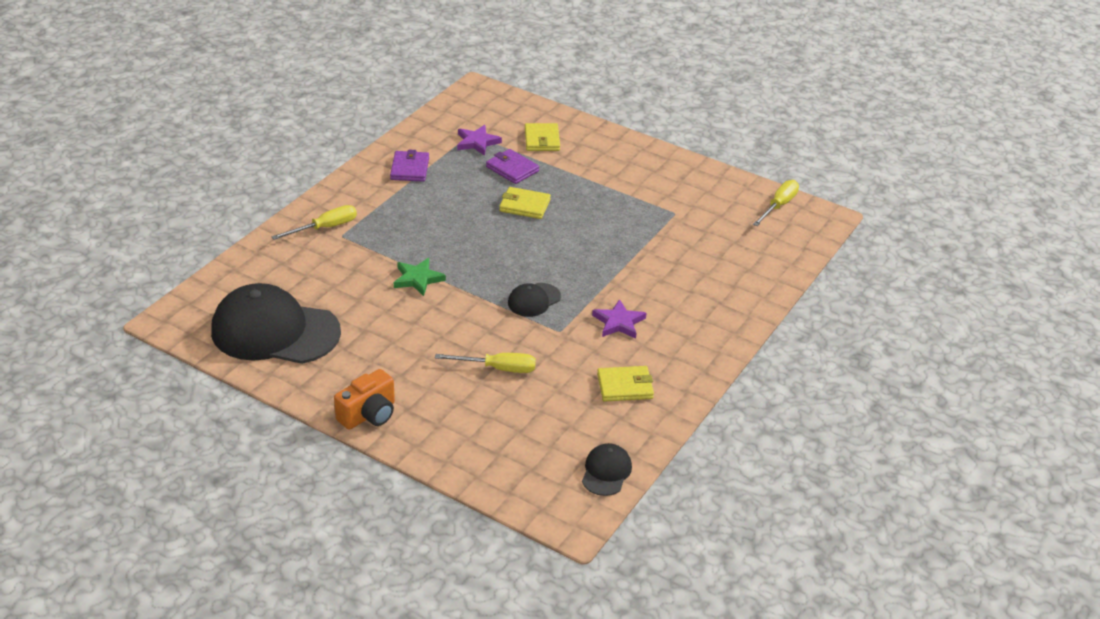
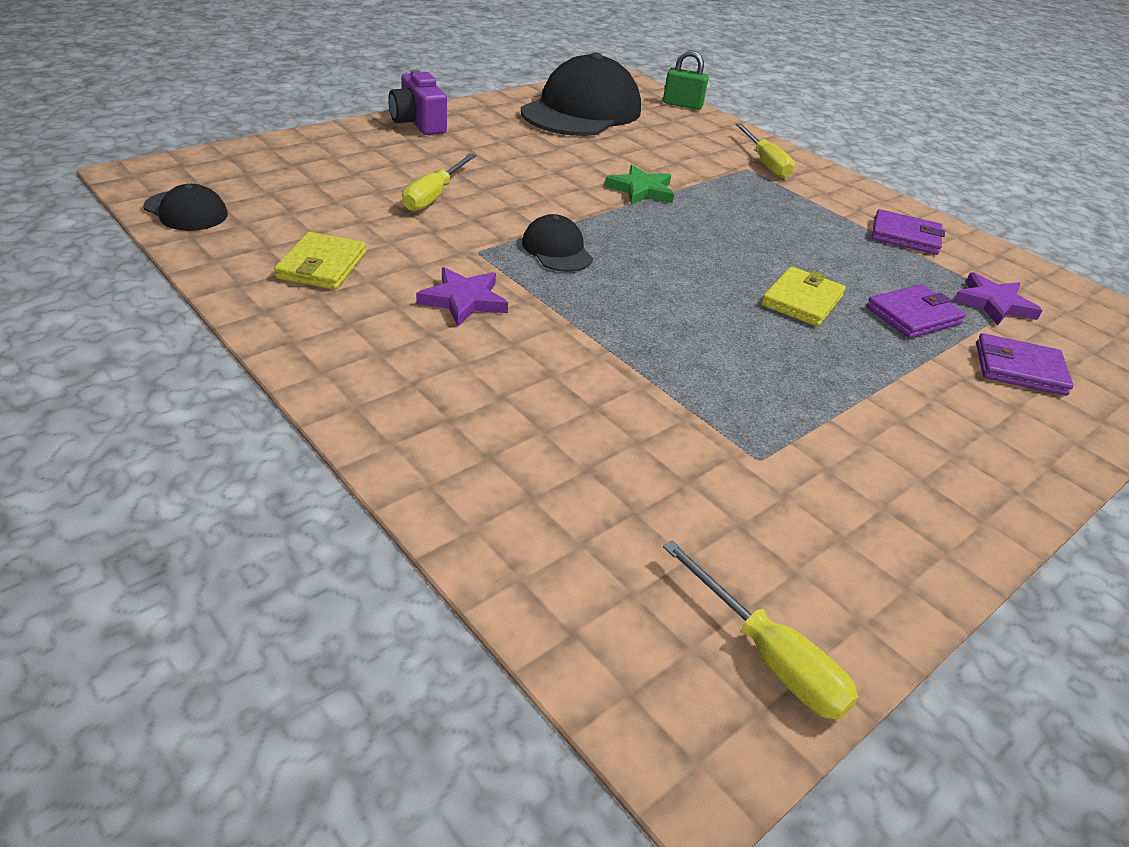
camera: 105 degrees right, 0 degrees up
orange camera [334,369,395,430] -> purple camera [388,69,447,135]
yellow wallet [525,123,560,151] -> purple wallet [976,333,1074,396]
none -> green padlock [663,50,709,110]

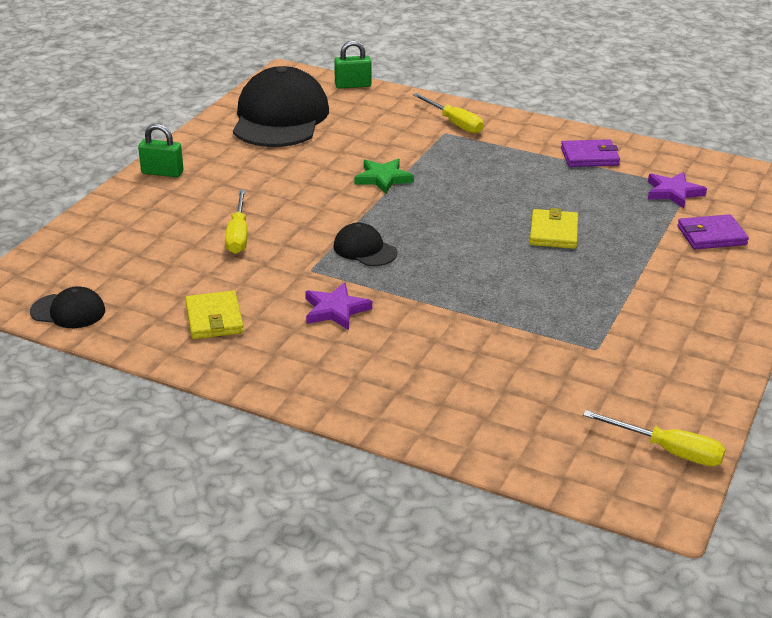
camera: 20 degrees left, 5 degrees down
purple camera [388,69,447,135] -> green padlock [138,123,183,177]
purple wallet [866,284,966,338] -> none

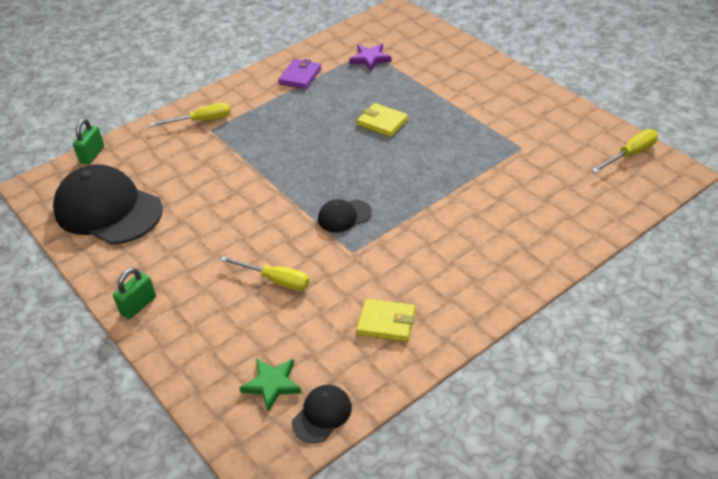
camera: 60 degrees left, 10 degrees up
purple star [305,282,372,330] -> none
green star [354,159,414,194] -> green star moved to [240,359,302,412]
purple wallet [677,214,749,249] -> none

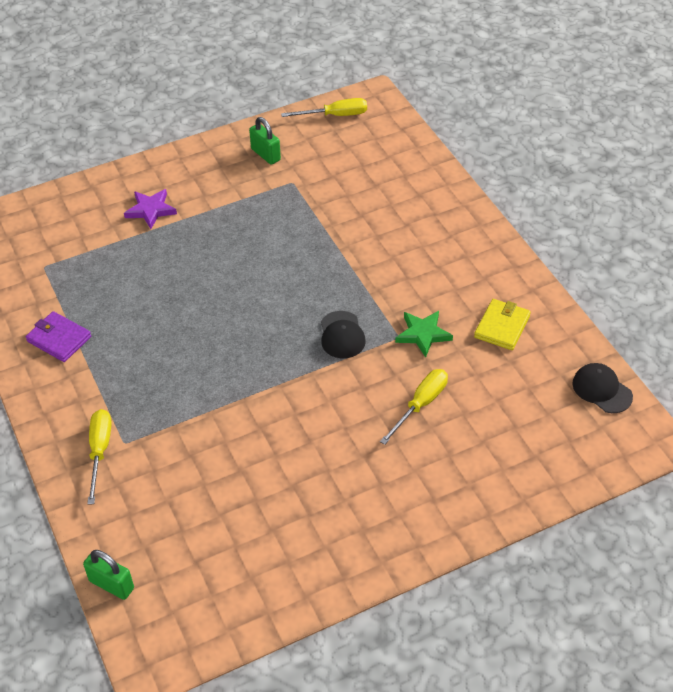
camera: 80 degrees left, 5 degrees up
black cap [53,164,163,245] -> none
green padlock [113,268,156,319] -> green padlock moved to [249,117,281,165]
green star [240,359,302,412] -> green star moved to [395,311,453,357]
purple star [349,43,392,71] -> purple star moved to [124,189,177,229]
yellow wallet [357,103,408,137] -> none
yellow screwdriver [592,129,658,173] -> yellow screwdriver turned 105 degrees clockwise [281,98,367,117]

